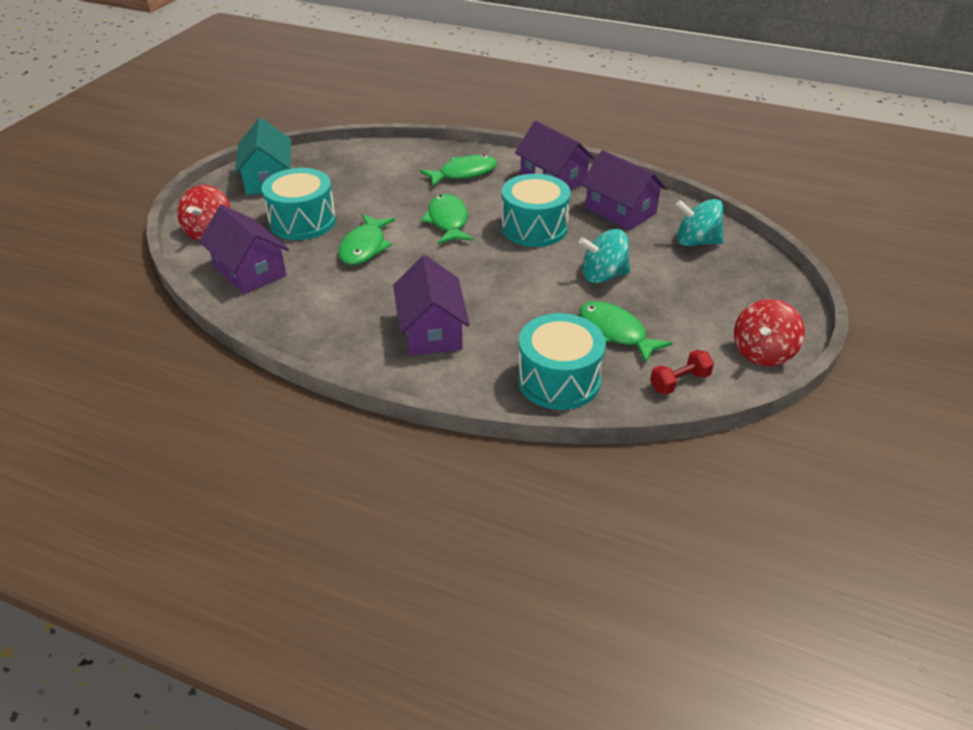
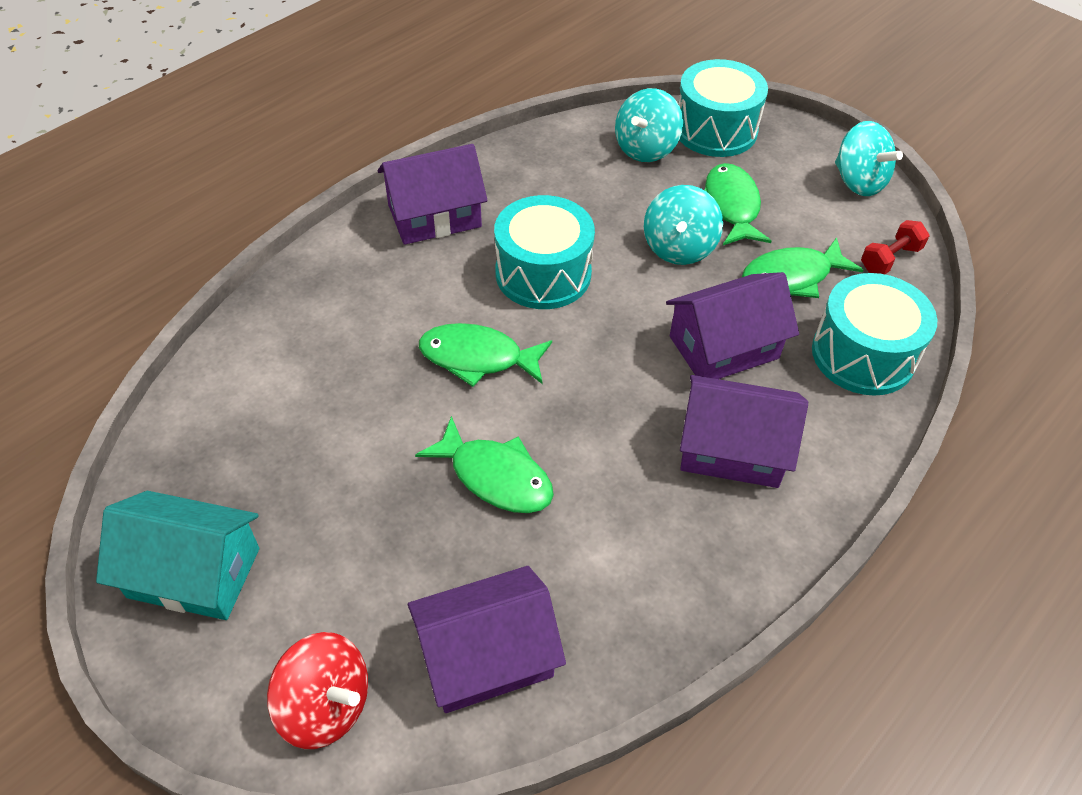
camera: 70 degrees left, 10 degrees up
turquoise drum [262,168,336,240] -> turquoise drum moved to [678,59,768,157]
green fish [420,155,497,187] -> green fish moved to [704,163,771,245]
purple house [581,150,667,230] -> purple house moved to [666,272,799,379]
red dumbbell [650,350,714,394] -> red dumbbell turned 60 degrees clockwise [861,220,930,274]
red spinning top [734,299,805,366] -> turquoise spinning top [835,121,903,196]

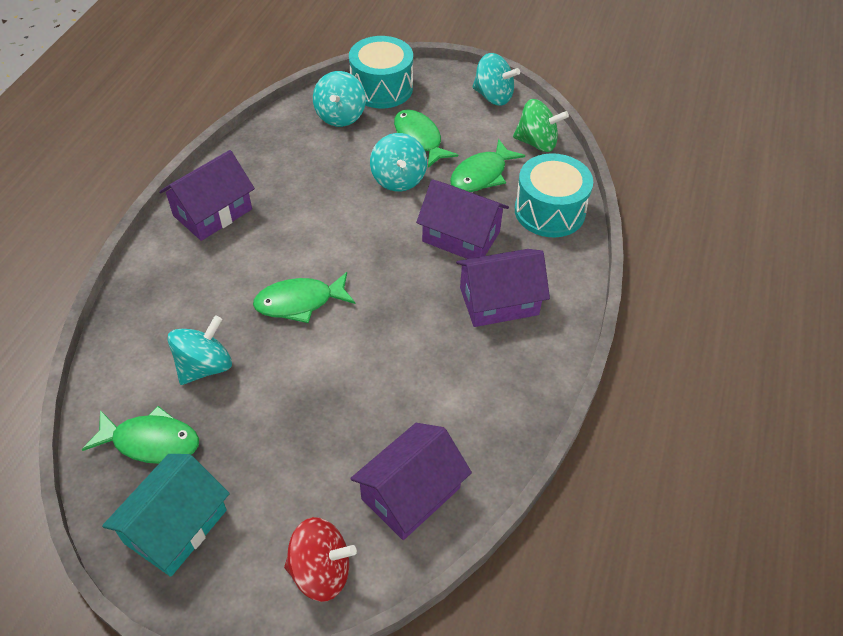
camera: 25 degrees left, 0 degrees up
turquoise house [96,491,259,620] -> turquoise house turned 45 degrees counterclockwise [102,454,230,577]
green fish [415,416,554,513] -> green fish moved to [82,406,199,464]
turquoise drum [494,195,595,309] -> none
purple house [666,272,799,379] -> purple house turned 75 degrees clockwise [416,179,509,259]
red dumbbell [861,220,930,274] -> green spinning top [513,99,569,152]
none -> turquoise spinning top [167,315,232,385]

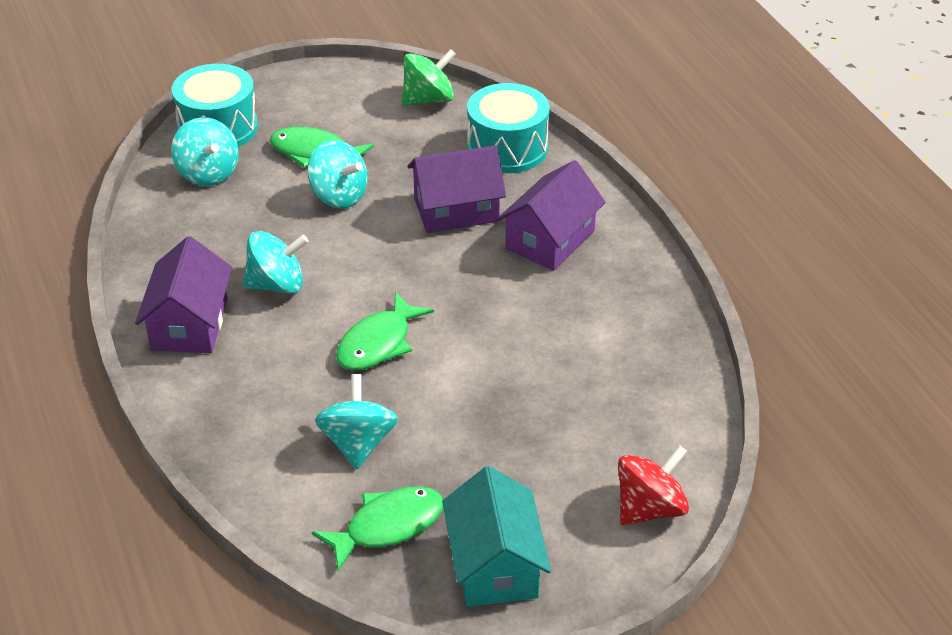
camera: 40 degrees left, 10 degrees down
purple house [350,423,472,540] -> none
green fish [450,139,525,192] -> none
turquoise spinning top [473,53,520,106] -> turquoise spinning top moved to [243,231,308,294]

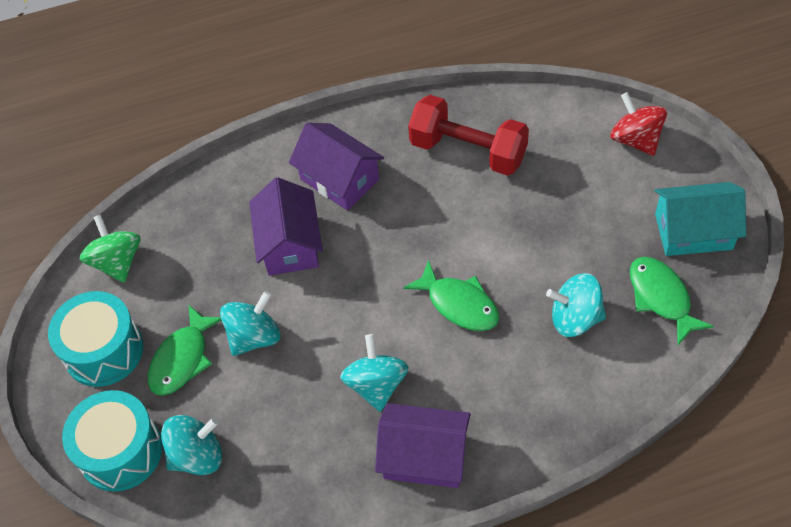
camera: 80 degrees left, 15 degrees up
turquoise drum [467,83,550,173] -> turquoise drum moved to [48,291,143,387]
none -> red dumbbell [408,95,529,176]

